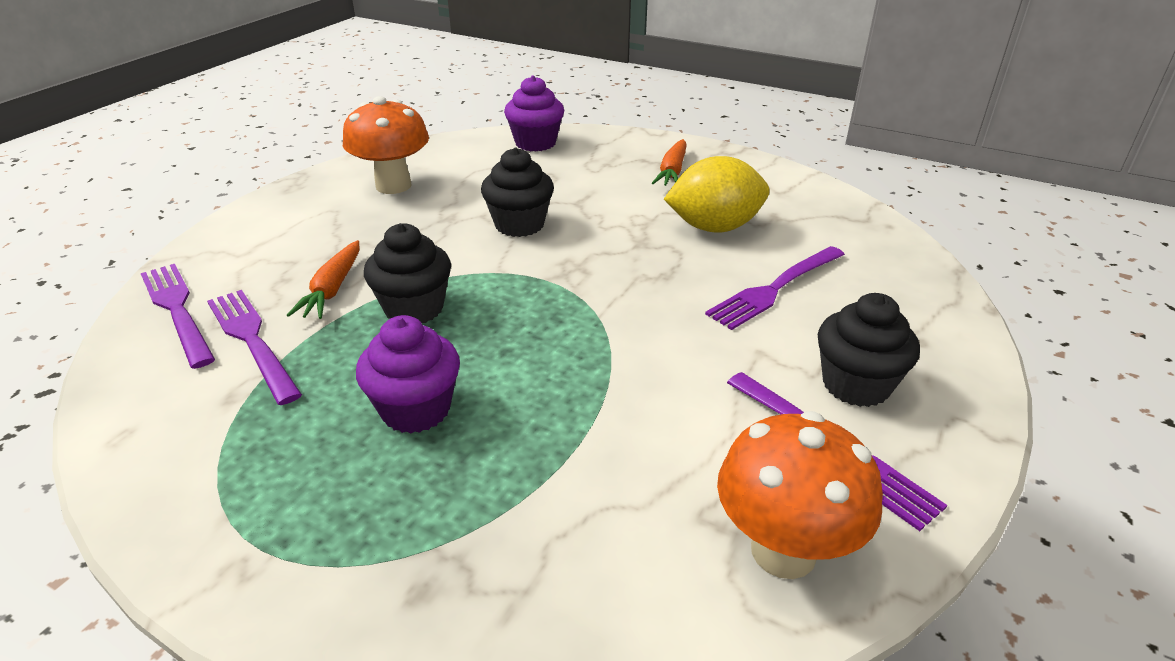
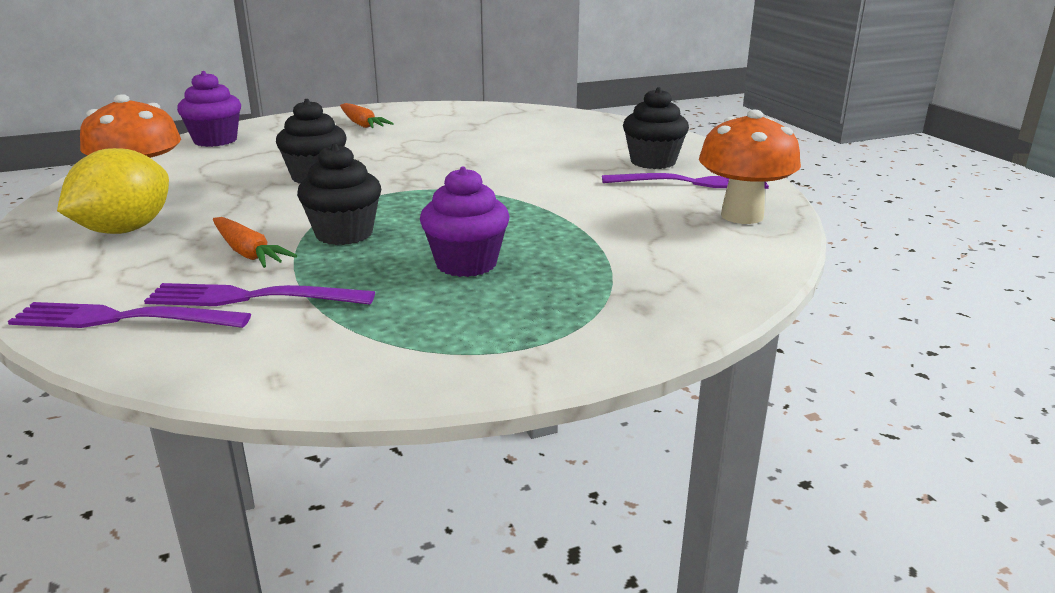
camera: 50 degrees left, 10 degrees down
yellow lemon [664,156,770,233] -> yellow lemon moved to [57,148,169,234]
purple fork [705,246,845,330] -> none

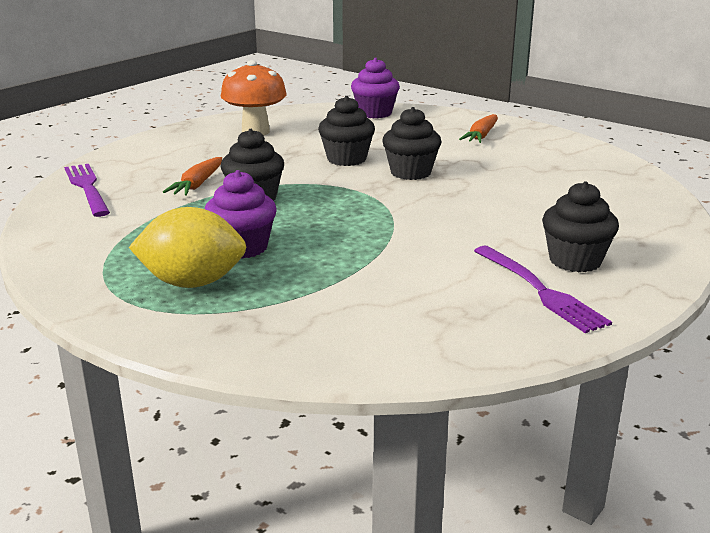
camera: 60 degrees right, 0 degrees up
yellow lemon [57,148,169,234] -> yellow lemon moved to [129,207,246,288]
purple fork [144,283,375,306] -> none
orange mushroom [699,110,801,224] -> none
none -> black cupcake [382,107,442,180]

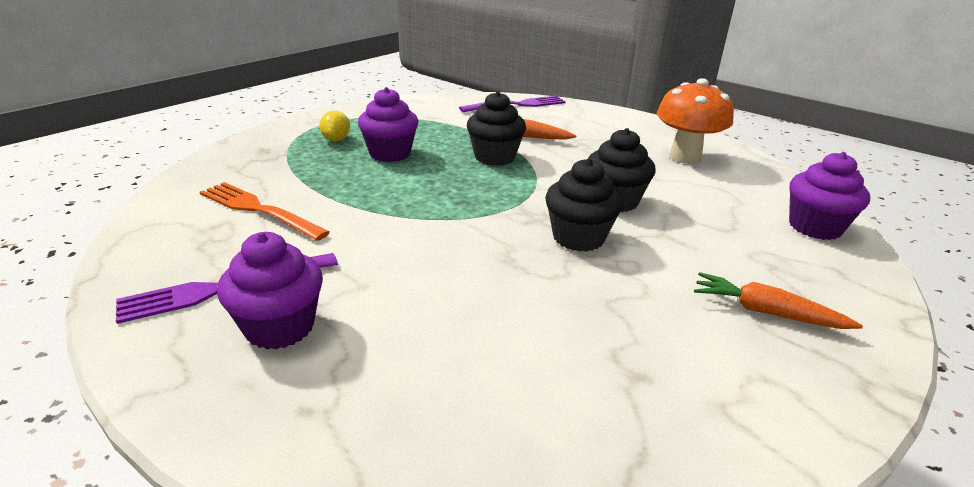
camera: 90 degrees right, 5 degrees up
yellow lemon [129,207,246,288] -> yellow lemon [319,111,350,141], size x0.51
black cupcake [542,181,619,272] -> purple cupcake [217,232,323,350]
none -> orange fork [200,182,330,241]

